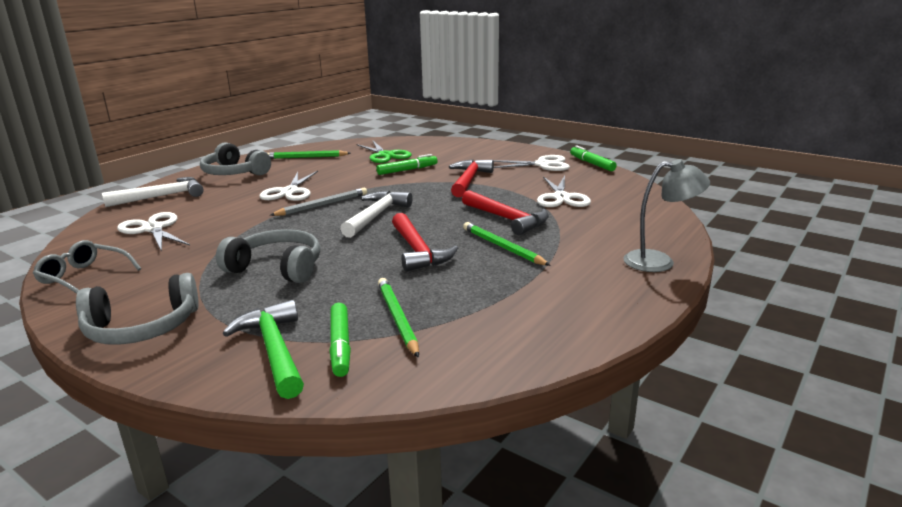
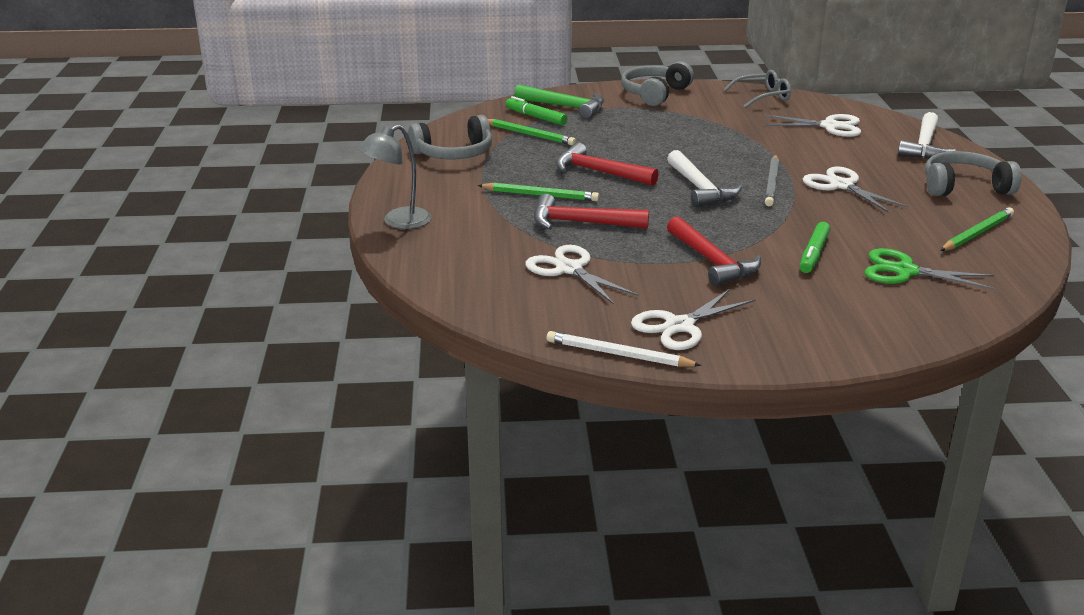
camera: 140 degrees right, 5 degrees up
grey headphones [216,229,320,283] -> grey headphones moved to [408,115,492,159]
green marker [570,145,617,171] -> white pencil [546,331,702,367]

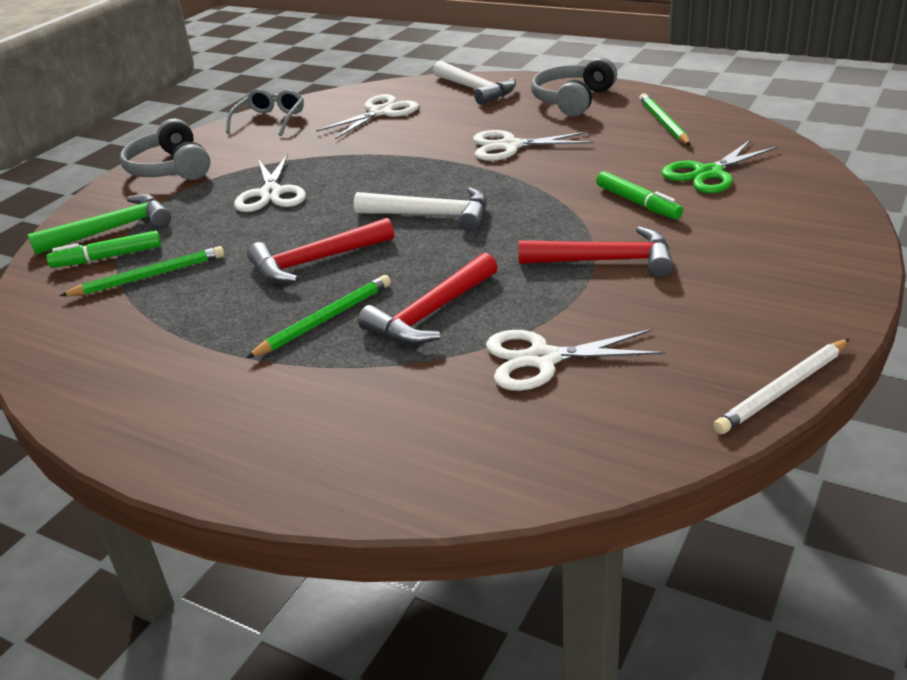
camera: 55 degrees left, 5 degrees up
grey lamp [358,124,432,229] -> none
grey headphones [408,115,492,159] -> none
white scissors [631,289,755,350] -> white scissors moved to [234,154,306,212]
grey pencil [765,155,779,206] -> none

